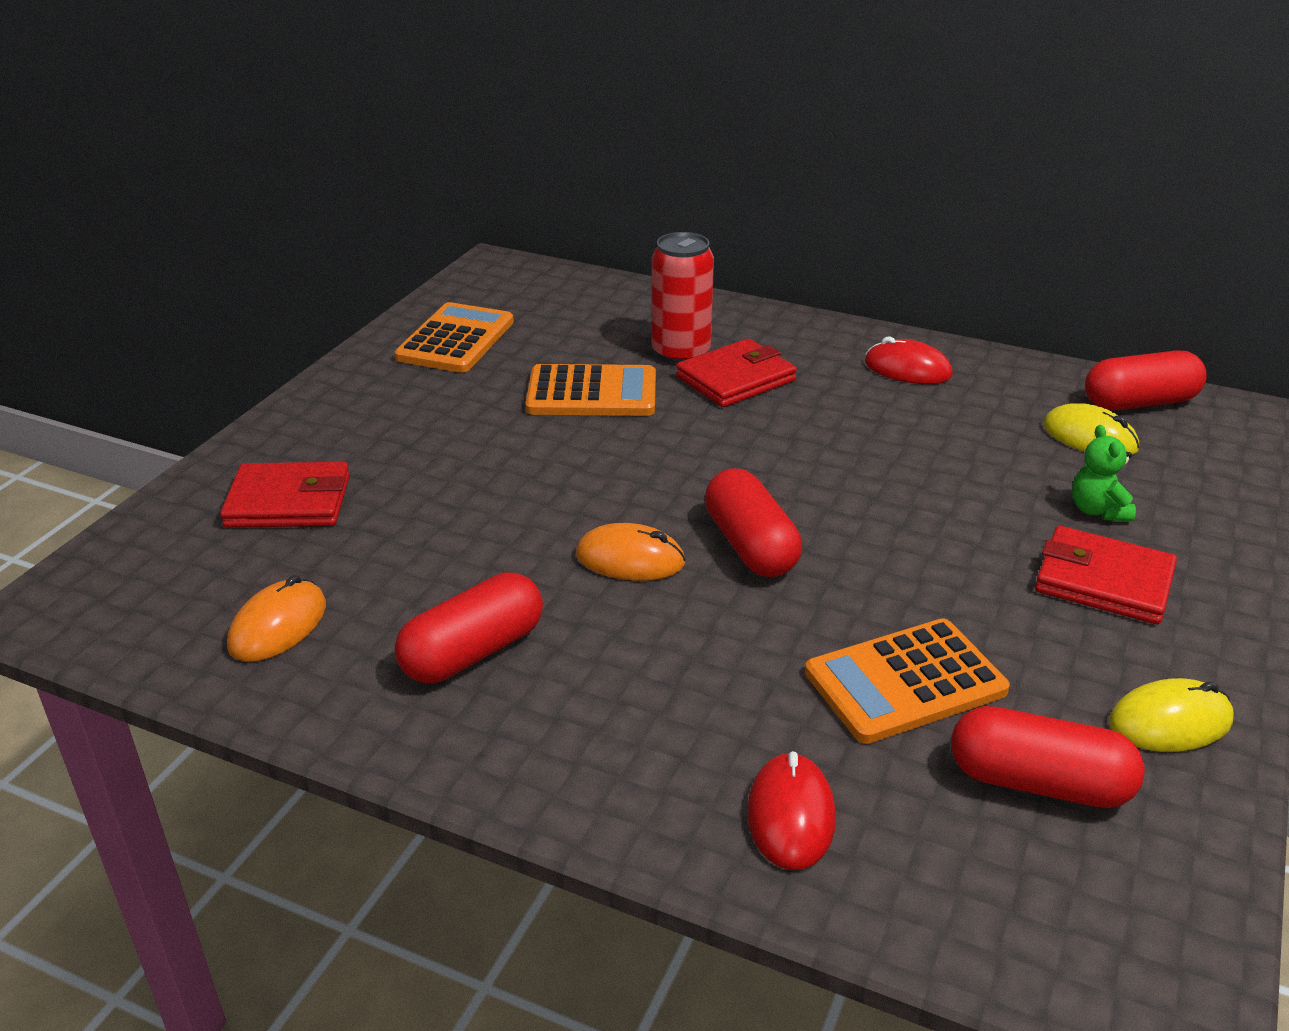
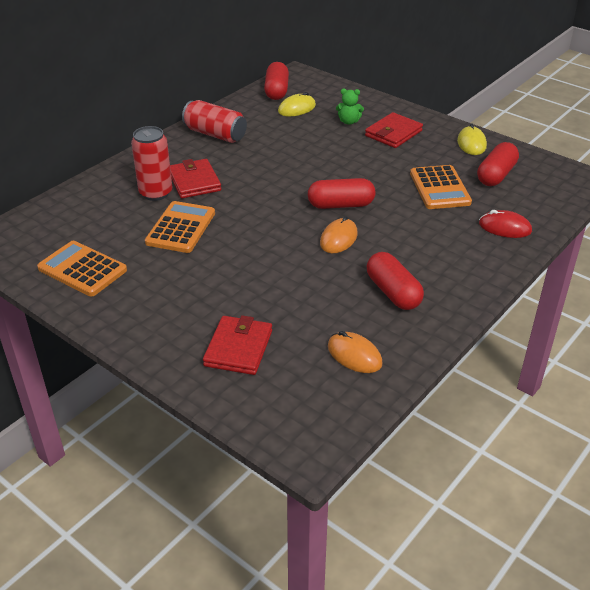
camera: 75 degrees left, 5 degrees up
red mouse [865,337,953,384] -> red can [182,100,247,143]

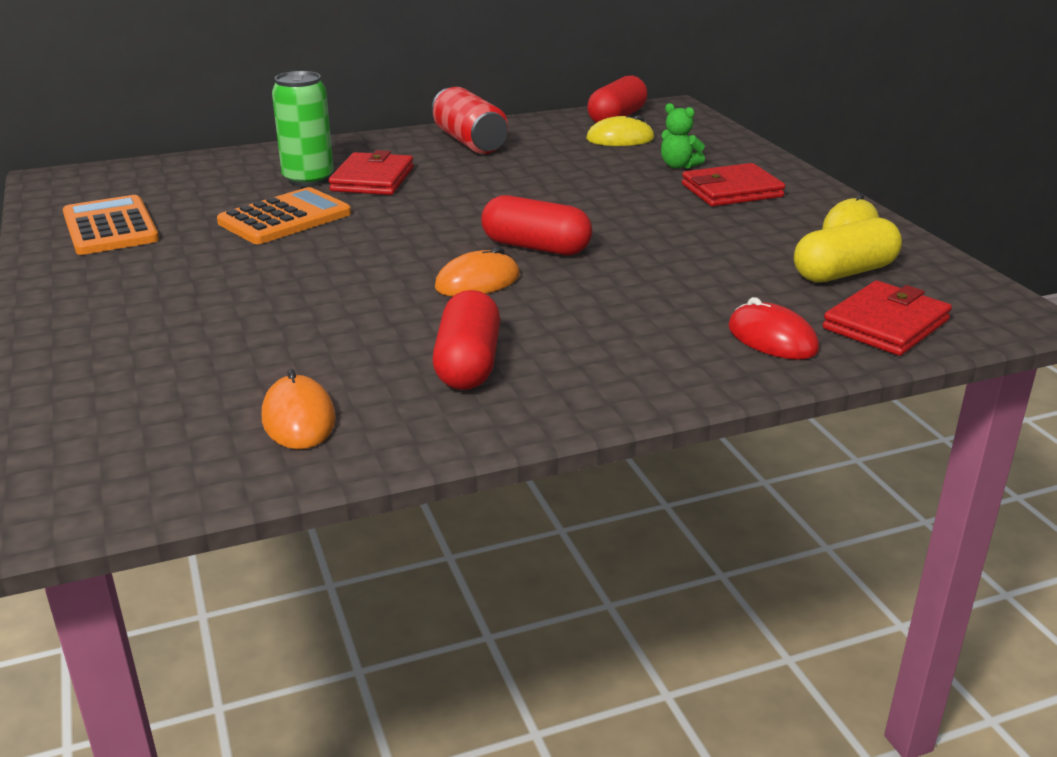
camera: 30 degrees right, 10 degrees down
red can [131,126,172,201] -> green can [272,71,334,187]
red wallet [203,315,272,375] -> red wallet moved to [823,281,952,356]
orange calculator [410,165,472,209] -> none
red capsule [477,142,519,186] -> yellow capsule [794,218,902,282]

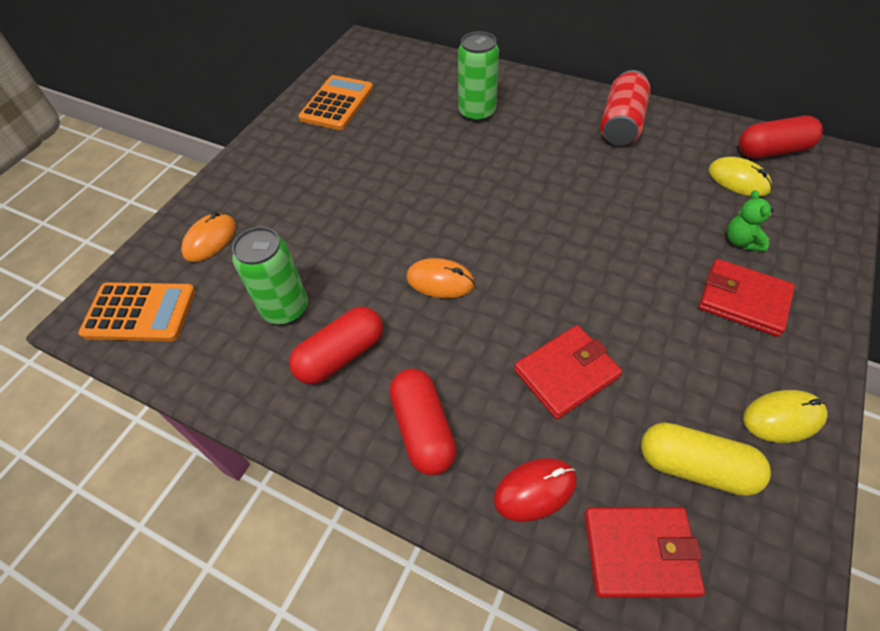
camera: 50 degrees right, 25 degrees up
orange calculator [217,187,351,244] -> orange calculator moved to [78,282,196,342]
orange mouse [262,369,336,449] -> orange mouse moved to [181,212,236,262]
red wallet [329,150,414,195] -> red wallet moved to [514,325,622,419]
red capsule [481,195,592,255] -> red capsule moved to [389,368,457,475]
red mouse [728,297,819,360] -> red mouse turned 60 degrees clockwise [493,458,577,522]
none -> green can [232,227,308,325]

